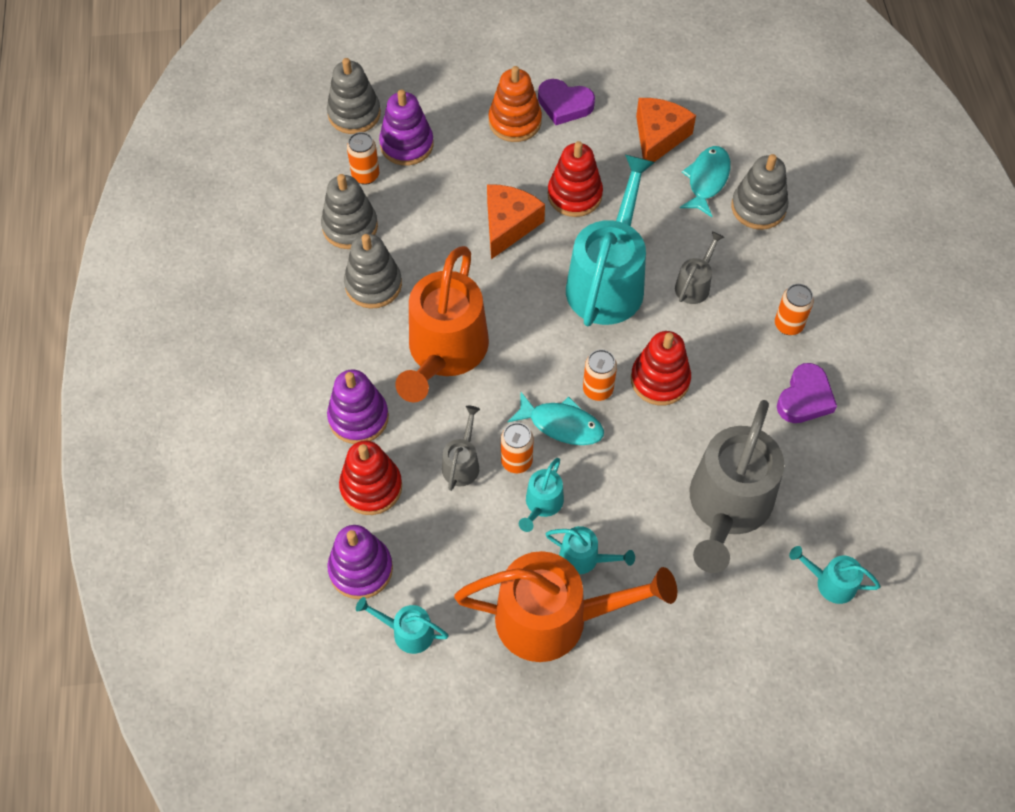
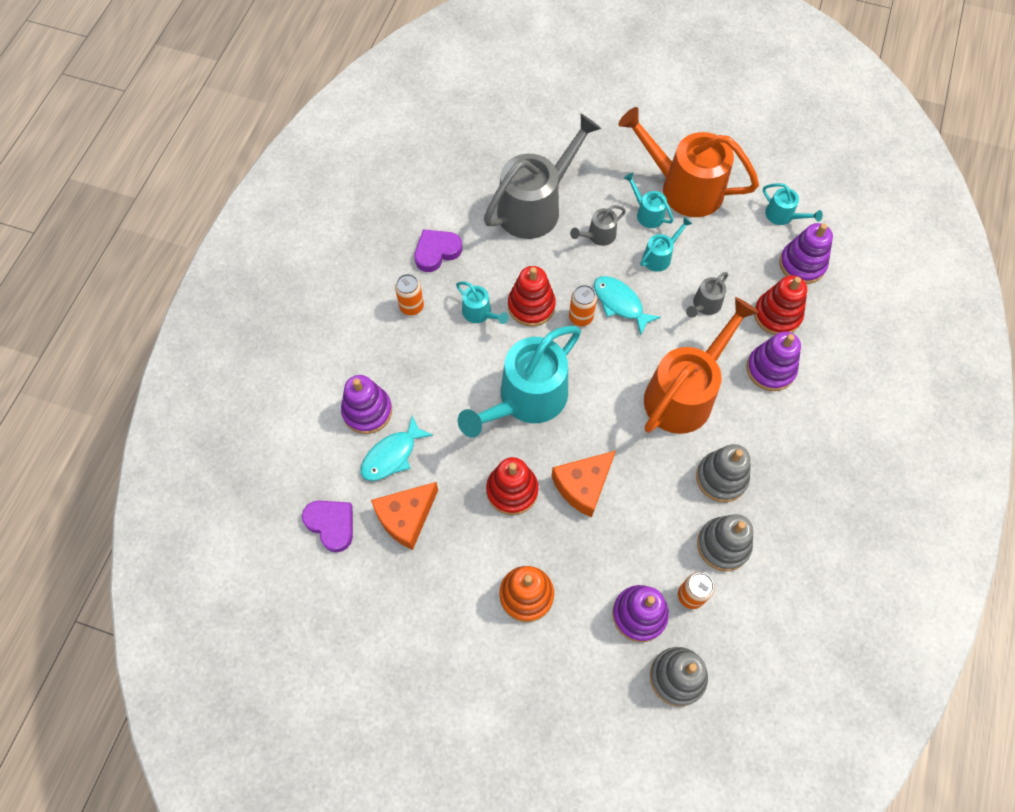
camera: 155 degrees left, 5 degrees up
orange can [501,423,534,473] -> none
purple heart [538,79,595,125] -> purple heart moved to [302,500,353,553]
grey watering can [675,232,724,304] -> grey watering can moved to [570,205,626,246]
grey stacking toy [731,154,788,230] -> purple stacking toy [341,375,392,434]
turquoise watering can [789,546,881,604] -> turquoise watering can moved to [456,281,508,324]

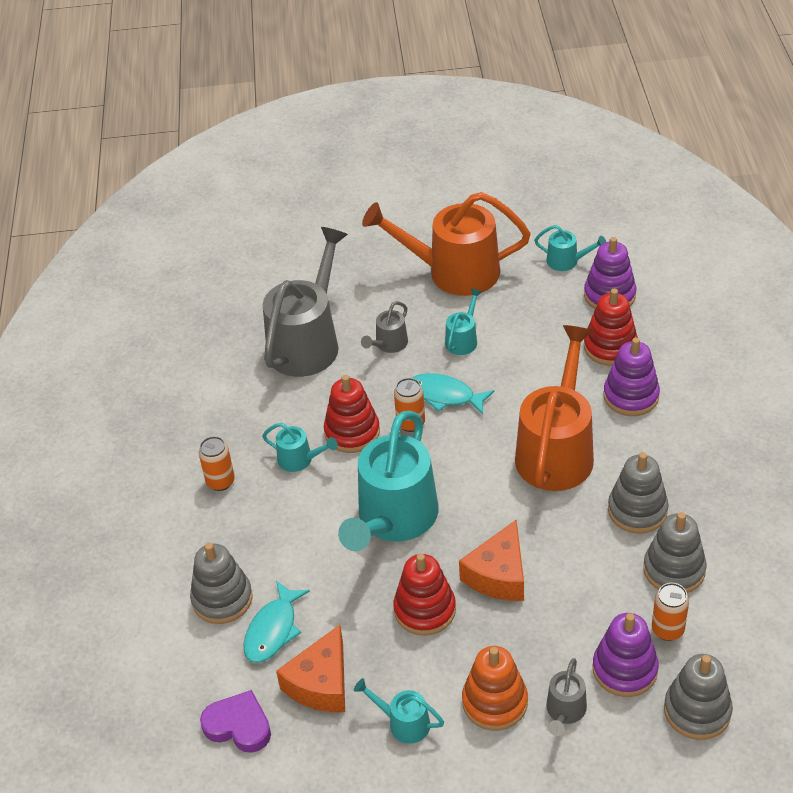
camera: 20 degrees left, 20 degrees down
purple stacking toy [341,375,392,434] -> grey stacking toy [190,543,253,624]
purple heart [414,229,462,272] -> none
turquoise watering can [624,172,673,228] -> turquoise watering can moved to [354,678,444,743]
grey watering can [686,272,728,318] -> grey watering can moved to [546,658,587,736]

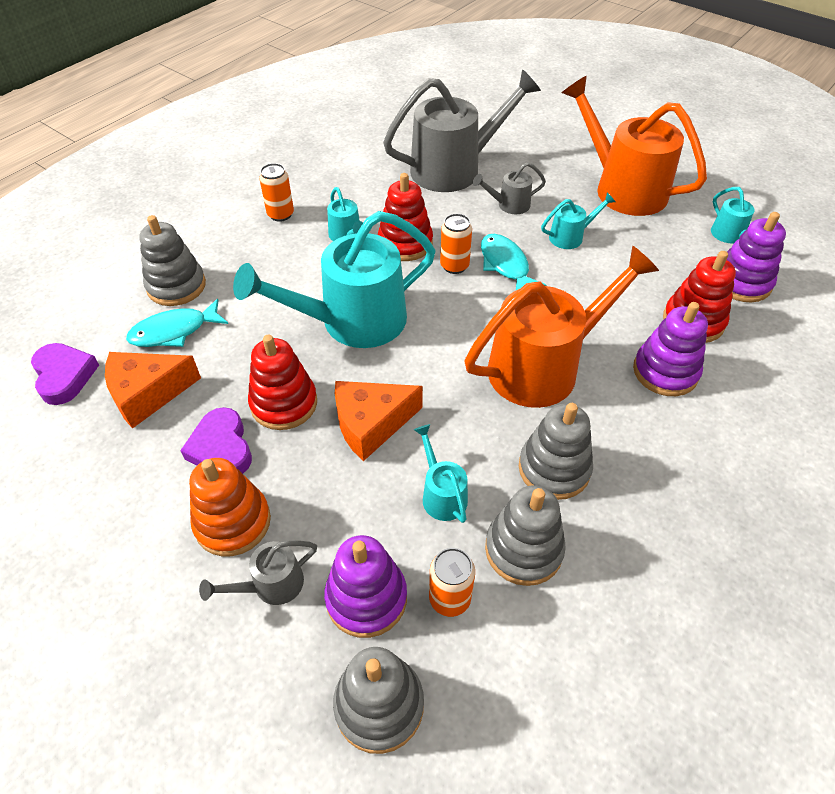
camera: 40 degrees right, 5 degrees up
turquoise watering can [354,678,444,743] -> turquoise watering can moved to [414,424,468,523]
none -> purple heart [180,407,252,474]

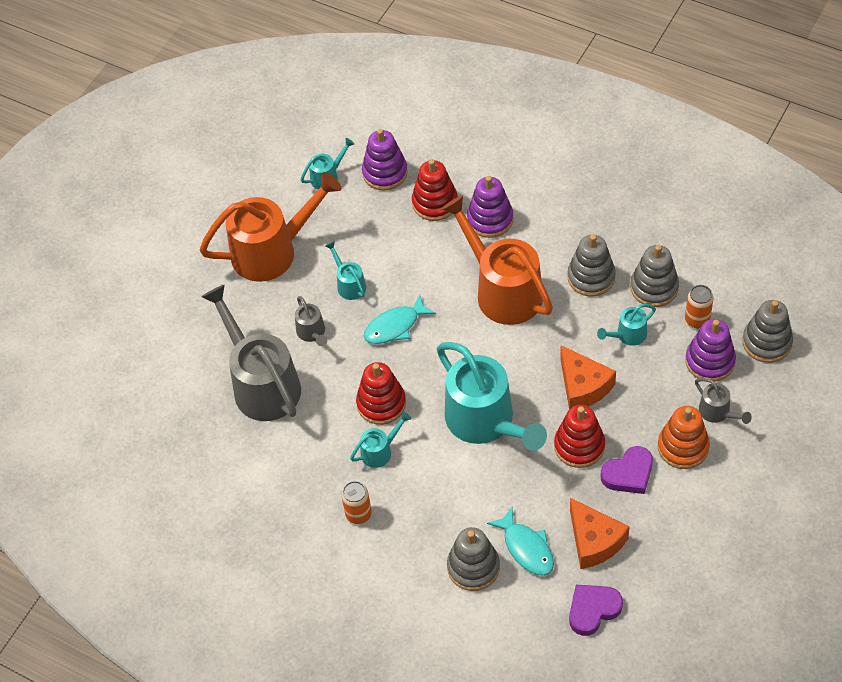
camera: 95 degrees left, 5 degrees up
orange can [440,213,472,274] -> none
orange watering can [562,76,707,216] -> orange watering can turned 150 degrees counterclockwise [199,172,342,282]

